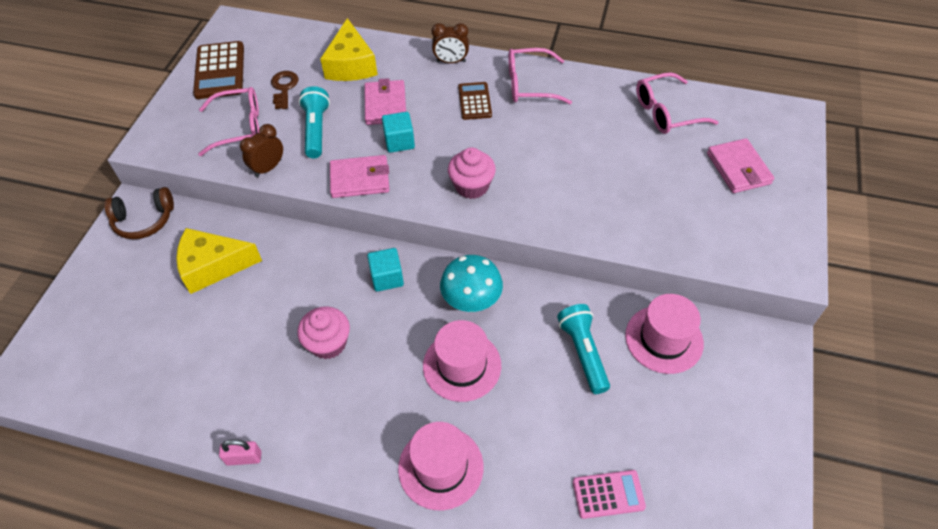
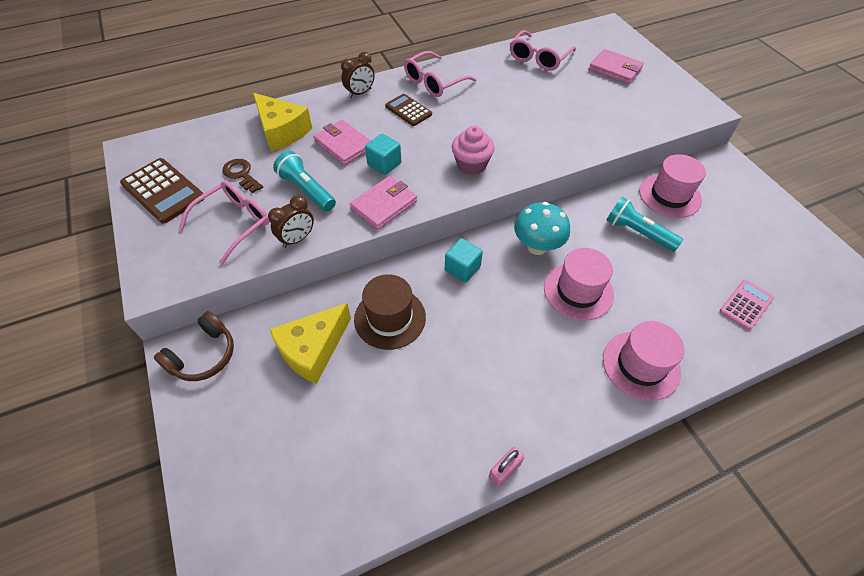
camera: 40 degrees left, 0 degrees up
brown clock [240,124,283,177] -> brown clock turned 135 degrees counterclockwise [268,195,314,248]
pink cupcake [297,306,350,359] -> none
none -> brown hat [354,274,426,350]

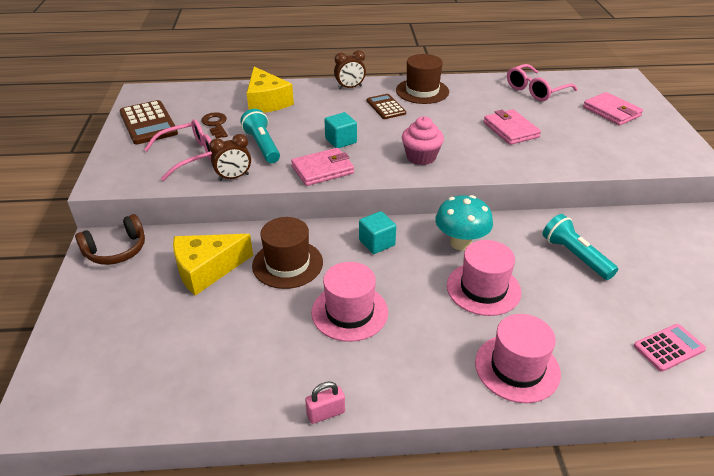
camera: 20 degrees right, 15 degrees down
pink wallet [313,120,371,166] -> pink wallet moved to [483,109,541,145]
pink glasses [404,51,477,97] -> brown hat [396,54,449,104]
pink hat [639,154,706,218] -> pink hat moved to [311,262,388,342]

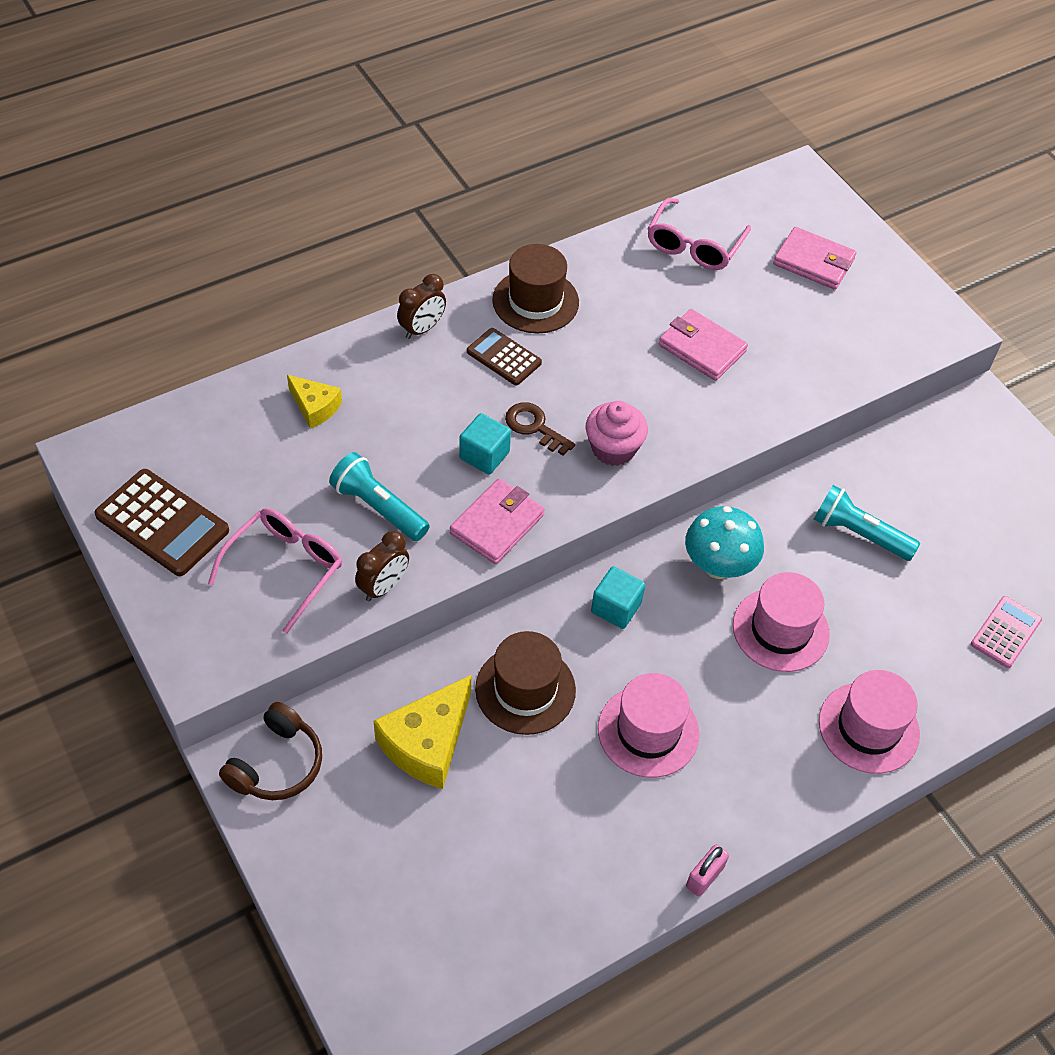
camera: 30 degrees left, 15 degrees up
brown key [201,112,228,138] -> brown key moved to [505,402,575,455]
yellow cheese [247,67,294,113] -> yellow cheese [287,375,342,429], size x0.59

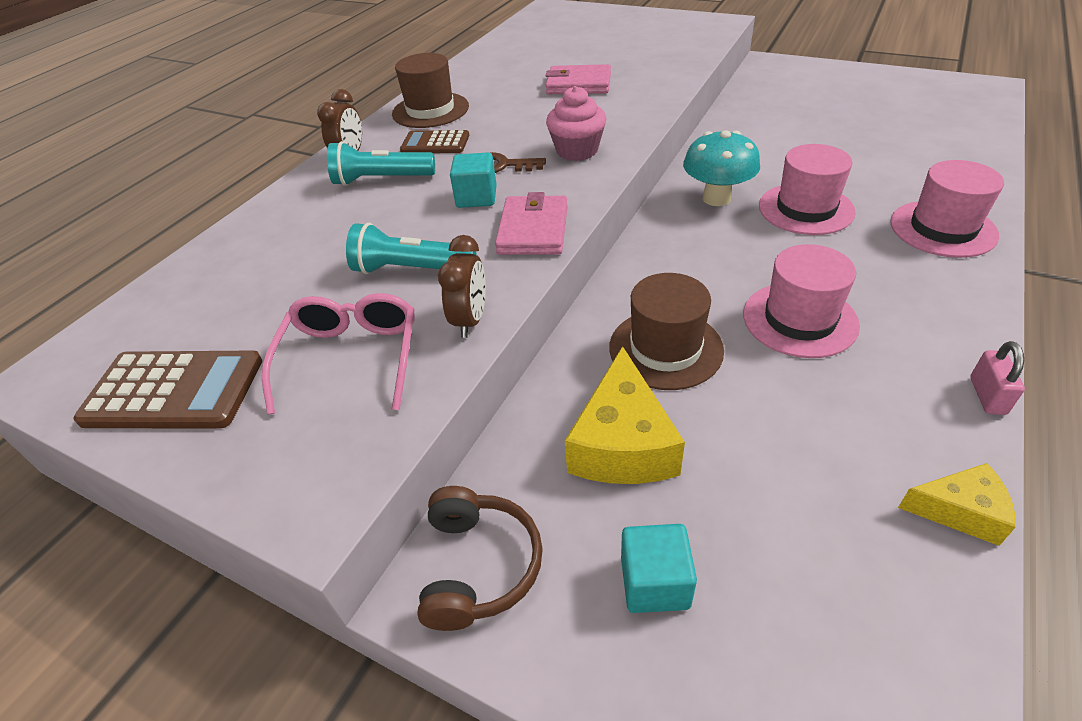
camera: 25 degrees left, 10 degrees down
yellow cheese [287,375,342,429] -> yellow cheese moved to [898,463,1016,546]
turquoise cube [591,566,645,629] -> turquoise cube moved to [621,524,697,613]
pink glasses [648,198,751,270] -> none
pink wallet [773,227,857,290] -> none
turquoise flashlight [814,485,920,561] -> turquoise flashlight moved to [327,141,435,186]
pink calculator [971,596,1042,668] -> none

